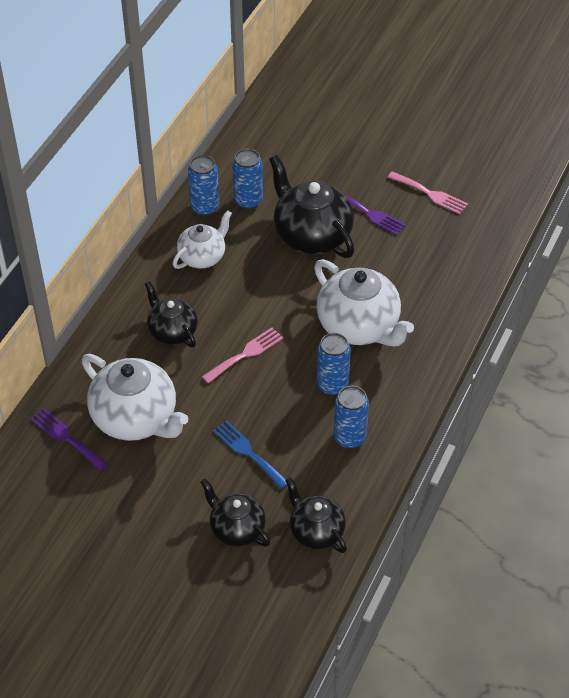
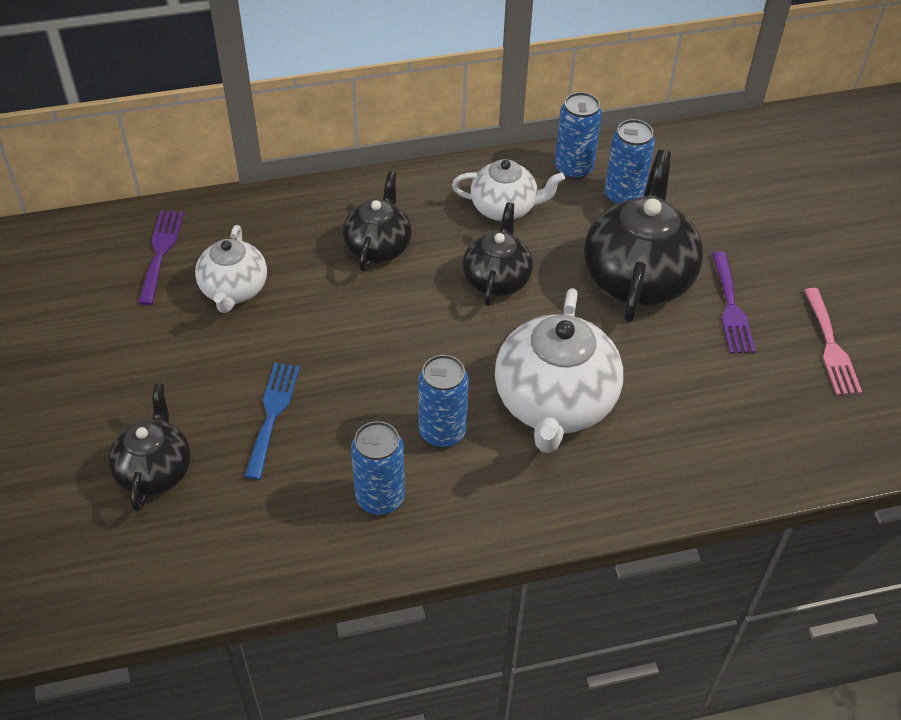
camera: 50 degrees right, 0 degrees up
white teapot [82,354,188,441] -> white teapot [195,225,267,313], size x0.60
pink fork [202,327,283,384] -> none
black teapot [285,477,347,553] -> black teapot moved to [463,202,533,306]

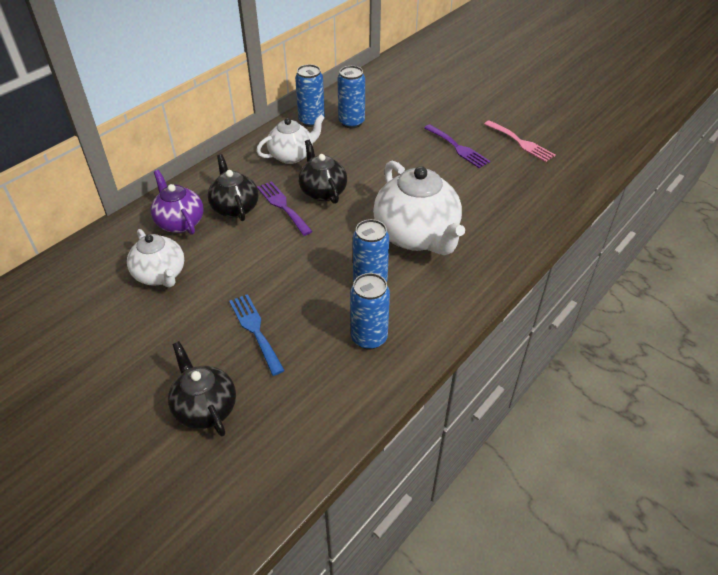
camera: 35 degrees left, 5 degrees down
purple fork [138,210,184,305] -> purple fork moved to [257,181,313,236]
black teapot [584,150,703,322] -> none
none -> purple teapot [151,170,204,235]

